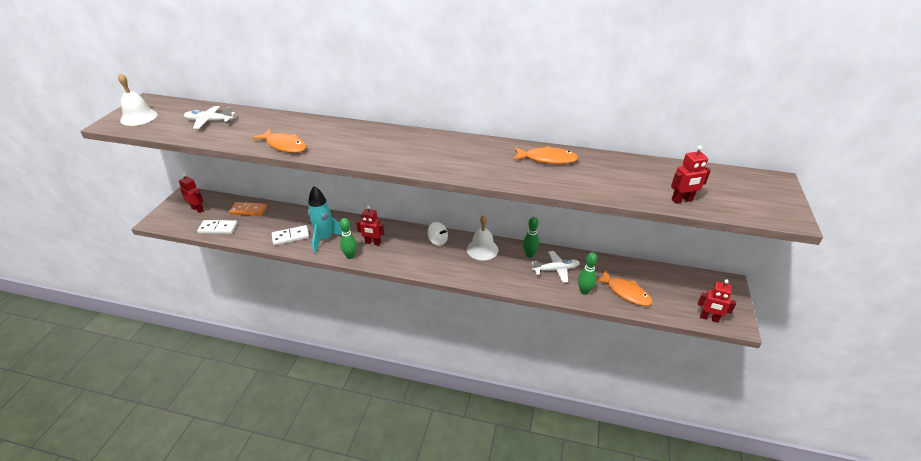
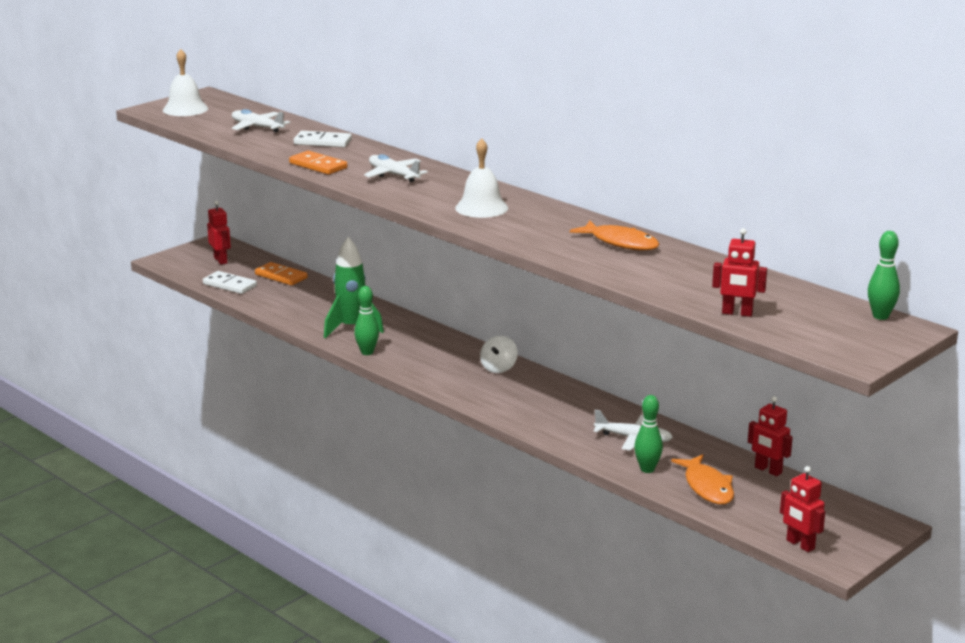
camera: 30 degrees right, 15 degrees down
orange fish [252,128,306,153] -> orange domino [289,151,347,175]
white domino [272,225,309,245] -> white domino moved to [294,131,352,147]
turquoise rocket [308,186,342,254] -> green rocket [324,237,384,339]
red robot [356,206,384,245] -> red robot moved to [748,396,793,476]
white spinning top [427,222,448,246] -> white spinning top turned 45 degrees clockwise [480,336,518,373]
white bell [467,215,498,260] -> white bell moved to [455,138,508,218]
green bowling pin [523,217,539,258] -> green bowling pin moved to [868,231,900,320]
none -> white plane [364,154,428,182]

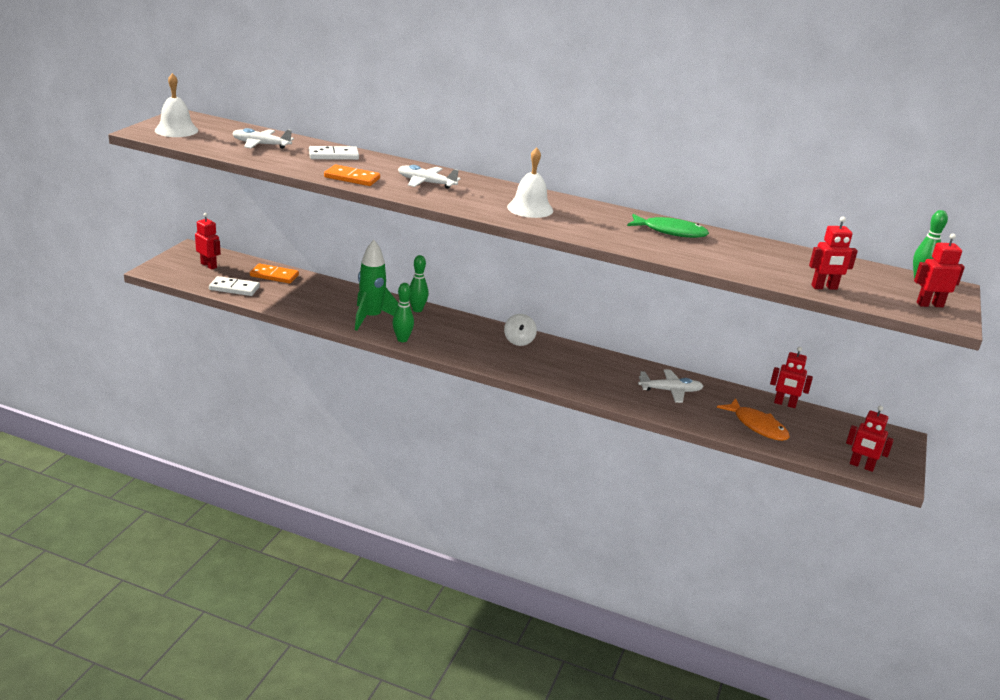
camera: 25 degrees left, 5 degrees up
orange fish [570,220,660,251] -> green fish [627,214,709,238]
green bowling pin [634,395,663,473] -> green bowling pin moved to [409,255,429,312]
none -> red robot [914,234,965,307]

